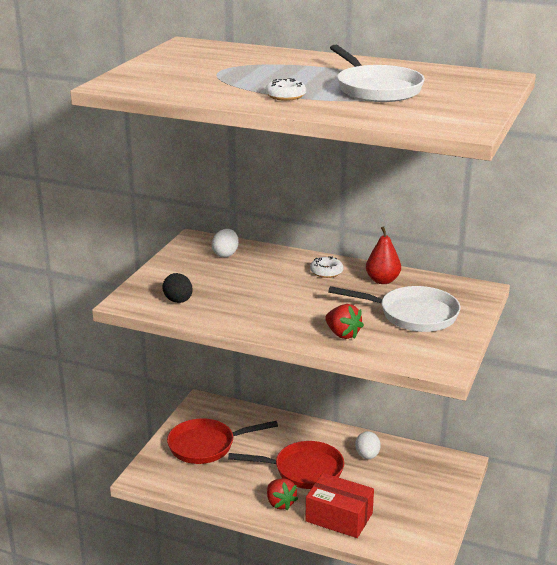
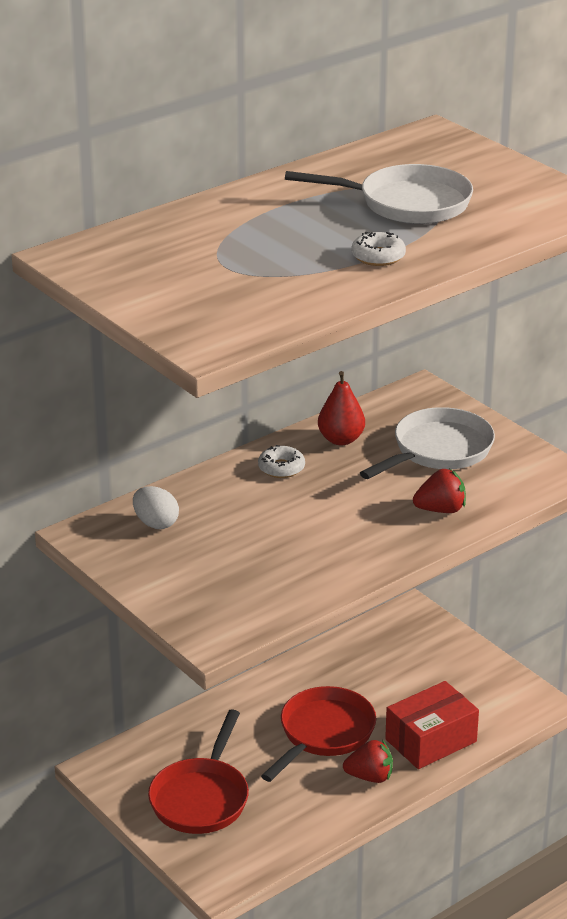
camera: 60 degrees left, 5 degrees up
black egg [162,273,193,303] -> none
white egg [355,431,381,459] -> none

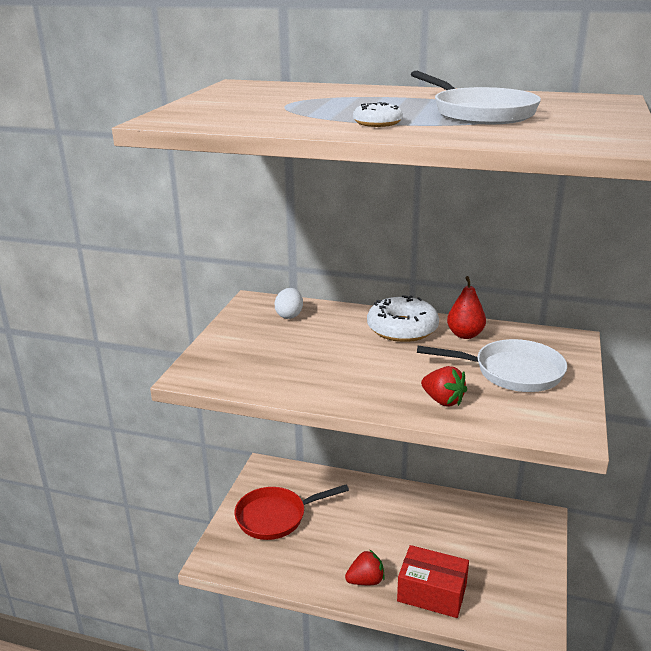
camera: 55 degrees right, 5 degrees down
white donut [258,445,305,478] -> white donut [367,295,439,342], size x1.97
red pan [261,686,376,782] -> none
red strawberry [343,740,393,783] -> red strawberry turned 75 degrees counterclockwise [345,549,385,585]

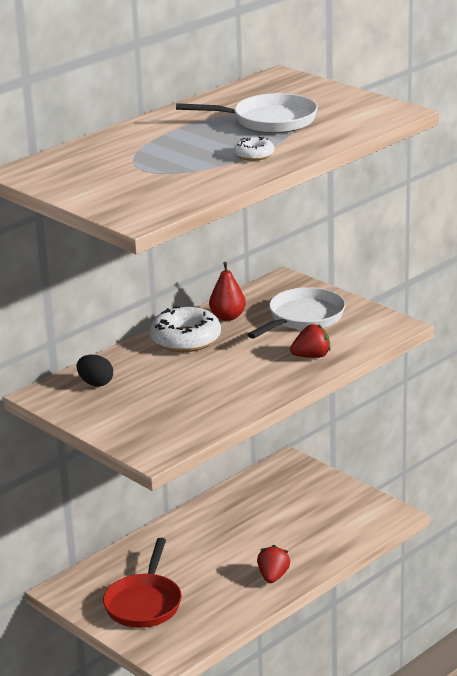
camera: 60 degrees left, 0 degrees up
white egg [275,288,303,319] -> black egg [77,355,113,387]
red box [397,545,469,618] -> none

